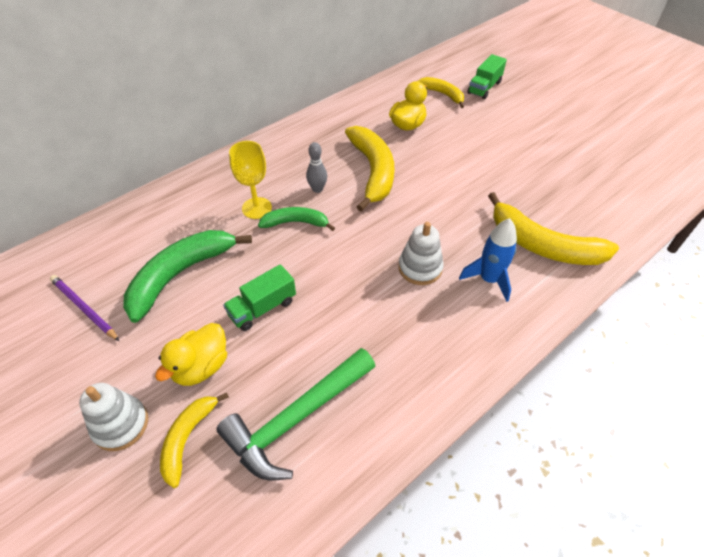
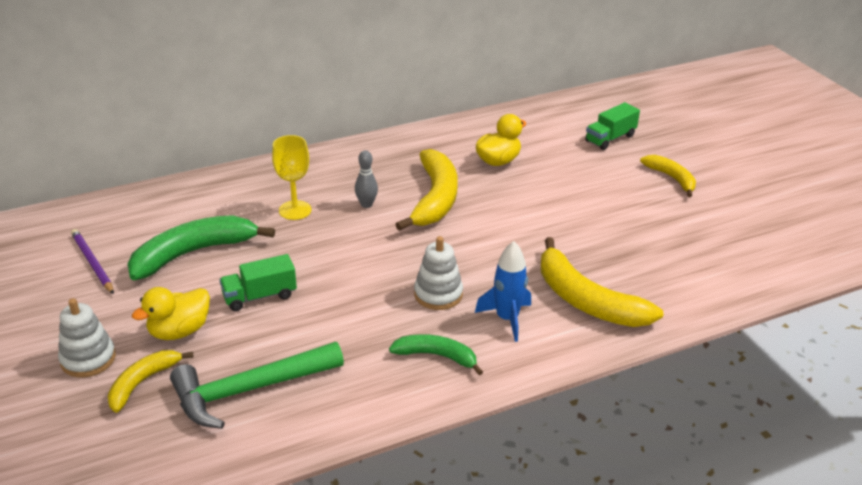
camera: 15 degrees right, 15 degrees down
green banana [258,207,335,231] -> green banana moved to [389,334,483,375]
yellow banana [418,77,464,108] -> yellow banana moved to [640,155,696,197]

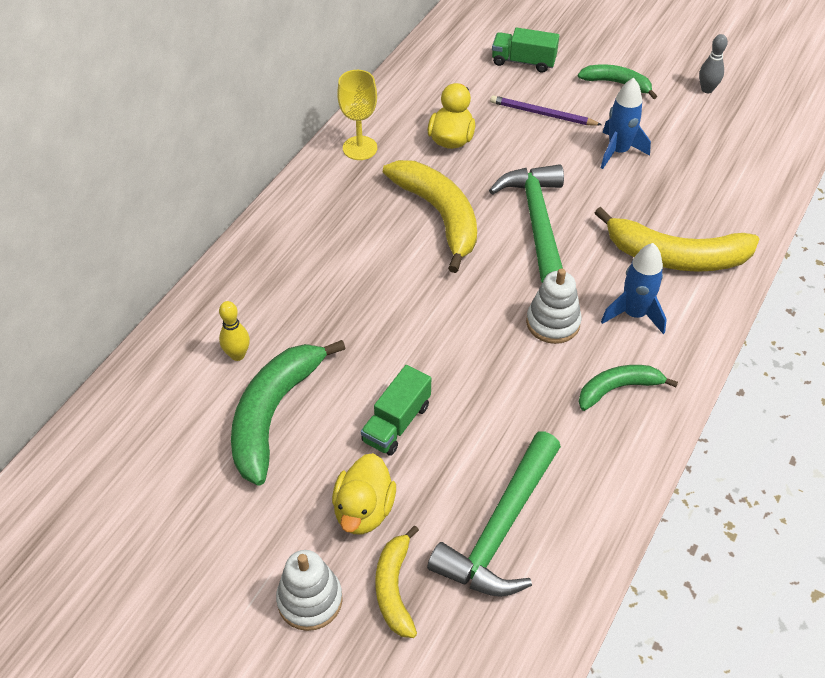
camera: 35 degrees left, 15 degrees up
purple pencil [71,229,114,294] -> purple pencil moved to [490,95,602,126]
yellow goblet [272,135,311,220] -> yellow goblet moved to [337,70,377,160]
grey bowling pin [355,150,378,208] -> grey bowling pin moved to [699,34,728,93]
green truck [585,102,640,150] -> green truck turned 90 degrees clockwise [492,28,559,73]
yellow banana [640,155,696,197] -> green banana [578,64,657,99]
none -> yellow bowling pin [219,301,250,361]
none -> green hammer [489,164,564,283]
none -> blue rocket [601,78,651,169]

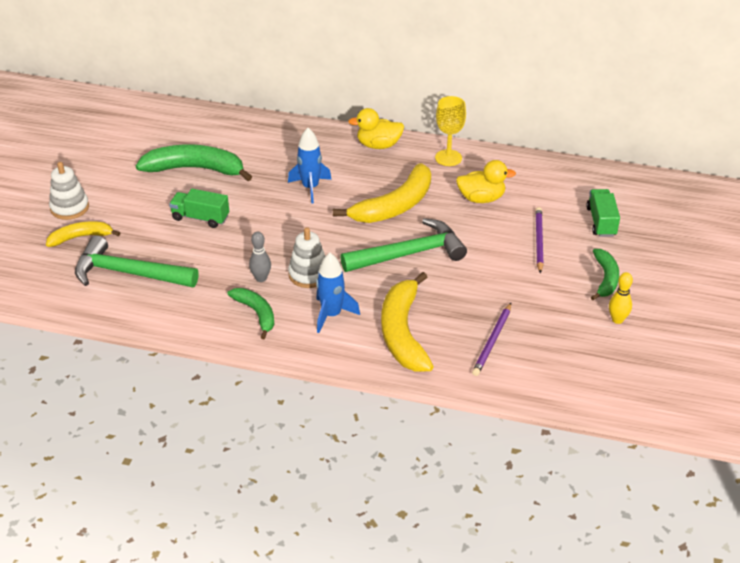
camera: 75 degrees right, 10 degrees down
yellow bowling pin [219,301,250,361] -> yellow bowling pin moved to [609,272,633,324]
yellow duck [332,453,396,534] -> yellow duck moved to [348,108,404,149]
blue rocket [601,78,651,169] -> blue rocket moved to [288,128,332,204]
grey bowling pin [699,34,728,93] -> grey bowling pin moved to [249,232,271,282]
none -> purple pencil [472,303,511,376]

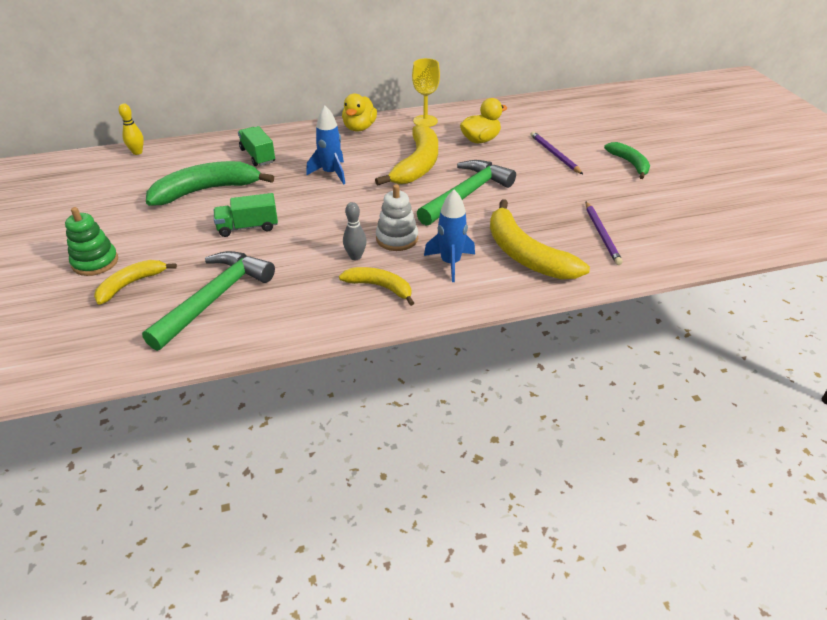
camera: 30 degrees left, 0 degrees up
white stacking toy [49,162,89,220] -> green stacking toy [65,207,118,276]
green hammer [75,235,199,287] -> green hammer turned 135 degrees clockwise [142,251,275,351]
green banana [227,288,274,339] -> yellow banana [339,267,414,306]
yellow duck [348,108,404,149] -> yellow duck turned 45 degrees counterclockwise [342,93,377,131]
green truck [586,189,620,237] -> green truck moved to [238,126,275,166]
yellow bowling pin [609,272,633,324] -> yellow bowling pin moved to [119,104,144,155]

